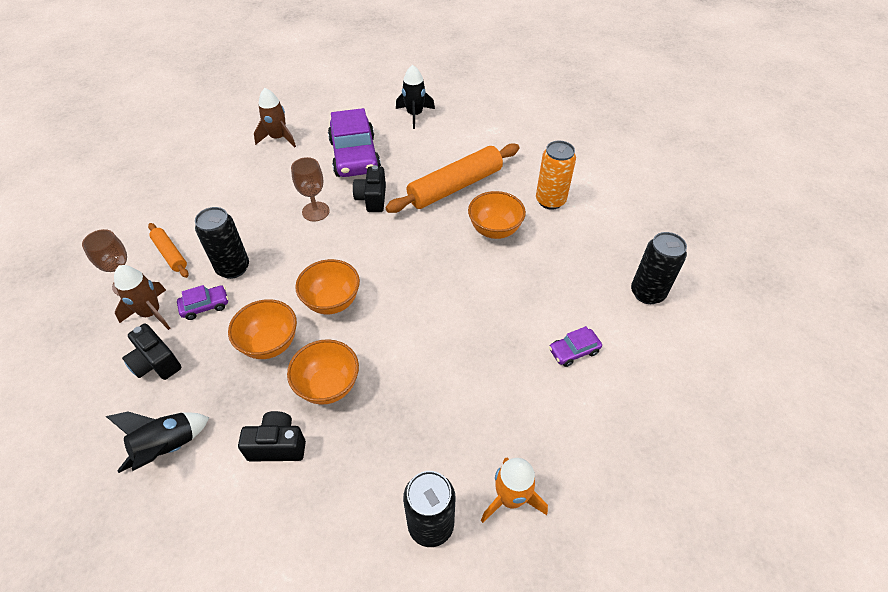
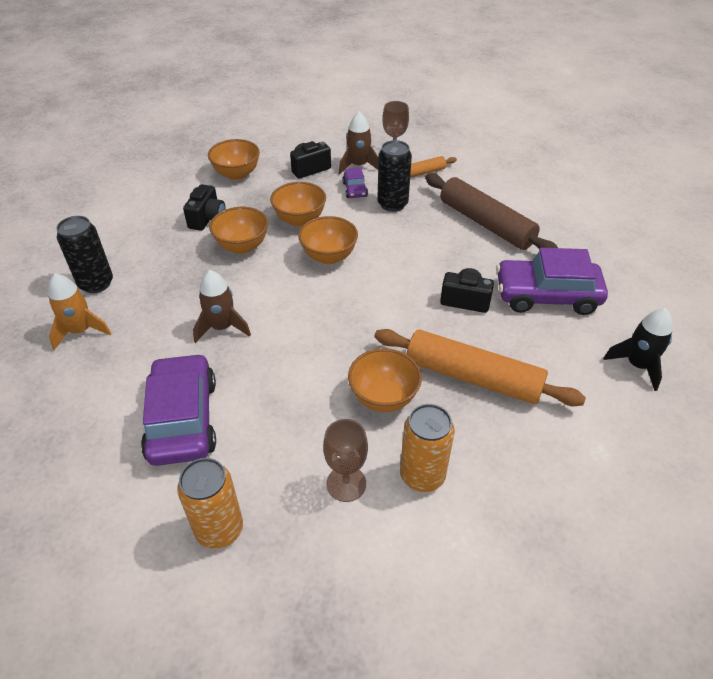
camera: 105 degrees right, 5 degrees down
black rocket [106,412,209,473] -> orange bowl [208,139,260,180]
brown rocket [254,88,296,147] -> brown rocket moved to [193,270,251,343]
brown goblet [291,157,330,221] -> brown goblet moved to [323,419,368,502]
orange rolling pin [385,143,519,213] -> orange rolling pin turned 45 degrees counterclockwise [375,329,586,406]
purple car [549,326,602,367] -> purple car [141,353,216,466], size x2.18
black can [631,232,687,304] -> orange can [177,458,243,549]
none -> brown rolling pin [425,173,558,250]

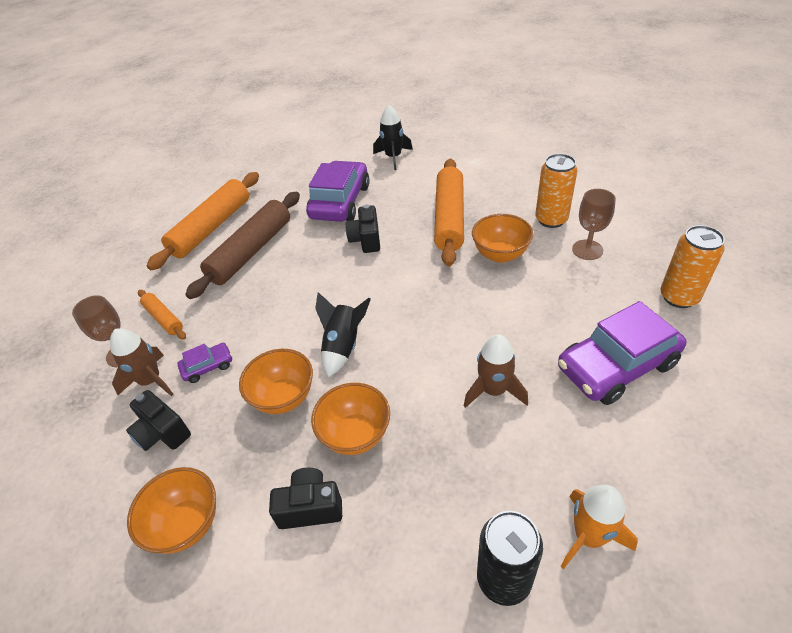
camera: 105 degrees left, 0 degrees up
orange bowl [298,216,358,264] -> black rocket [315,292,371,377]
black can [377,140,412,212] -> none
purple car [496,248,608,315] -> purple car turned 150 degrees counterclockwise [306,161,370,222]
none -> orange rolling pin [147,172,259,270]

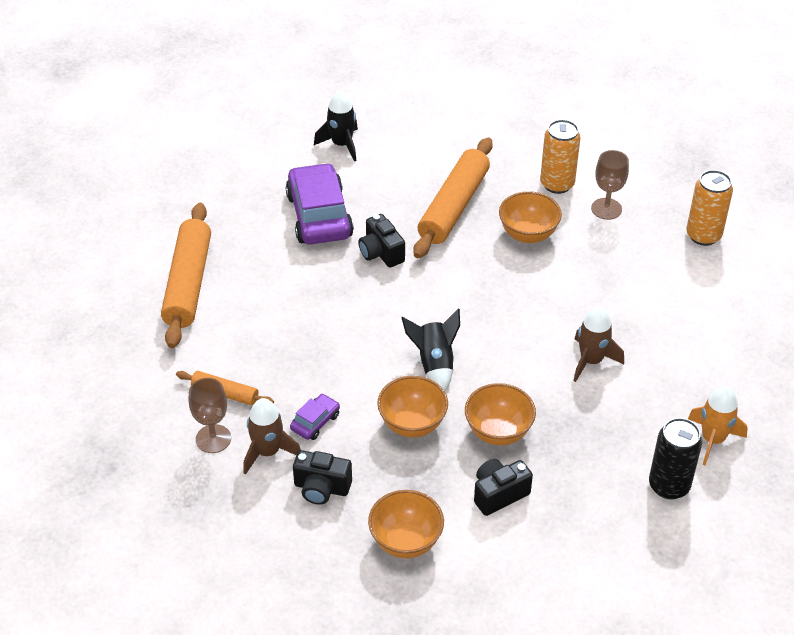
camera: 30 degrees left, 0 degrees up
brown rolling pin [185,192,300,299] -> none
orange rolling pin [434,159,464,266] -> orange rolling pin turned 45 degrees clockwise [413,137,493,258]
purple car [558,301,687,405] -> none

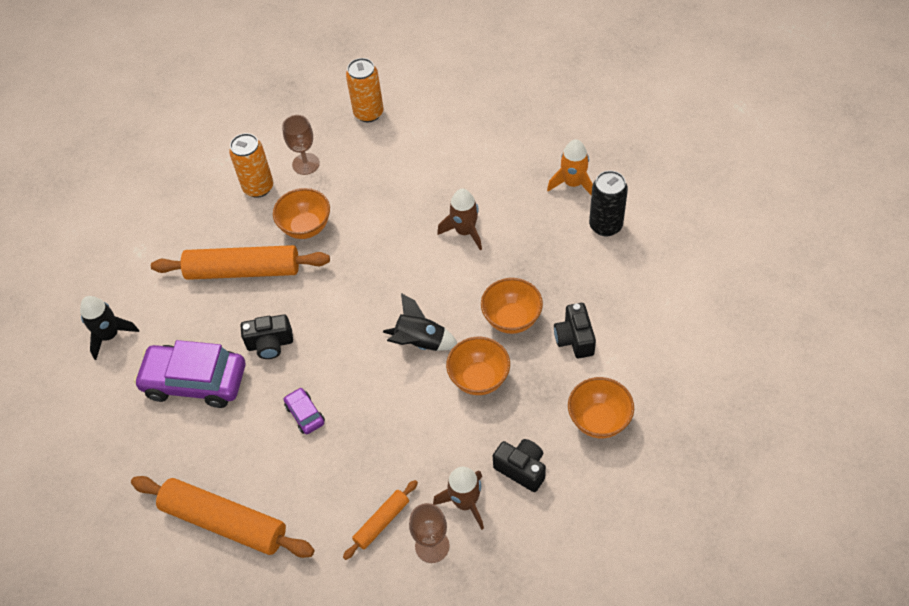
camera: 65 degrees left, 10 degrees up
purple car [290,394,340,440] -> purple car moved to [284,388,325,434]
black camera [293,450,352,505] -> black camera turned 90 degrees counterclockwise [493,439,546,492]
orange rolling pin [413,137,493,258] -> orange rolling pin turned 45 degrees counterclockwise [151,245,330,280]

